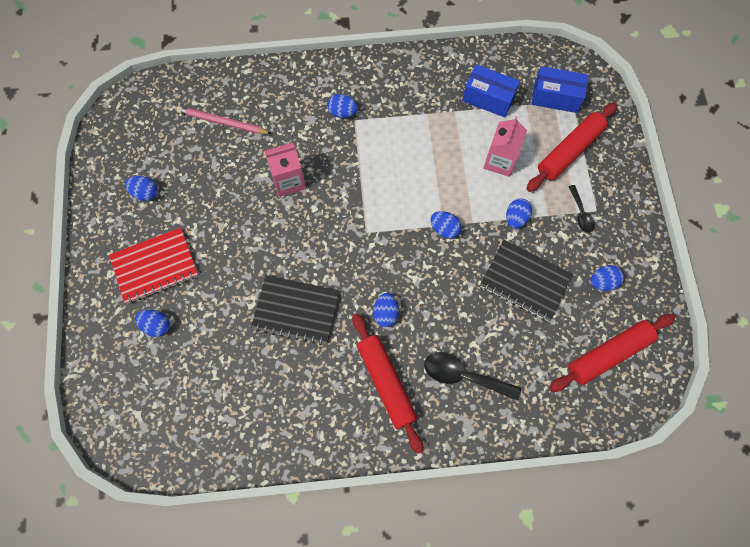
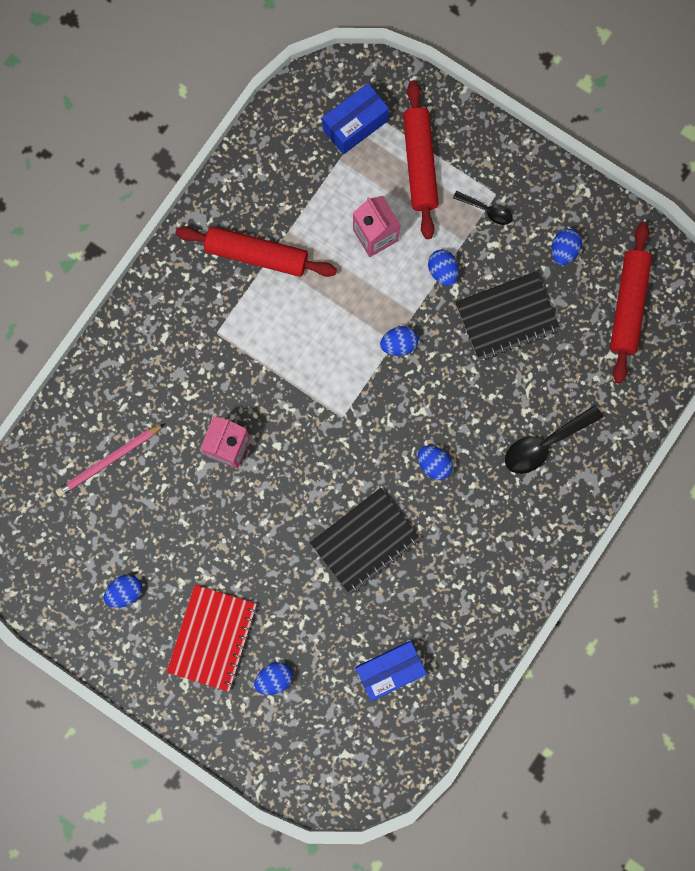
camera: 50 degrees left, 10 degrees up
blue egg [327,94,358,118] -> none
red rolling pin [352,313,423,454] -> red rolling pin moved to [176,226,337,277]
blue box [462,64,520,118] -> blue box moved to [355,641,427,701]

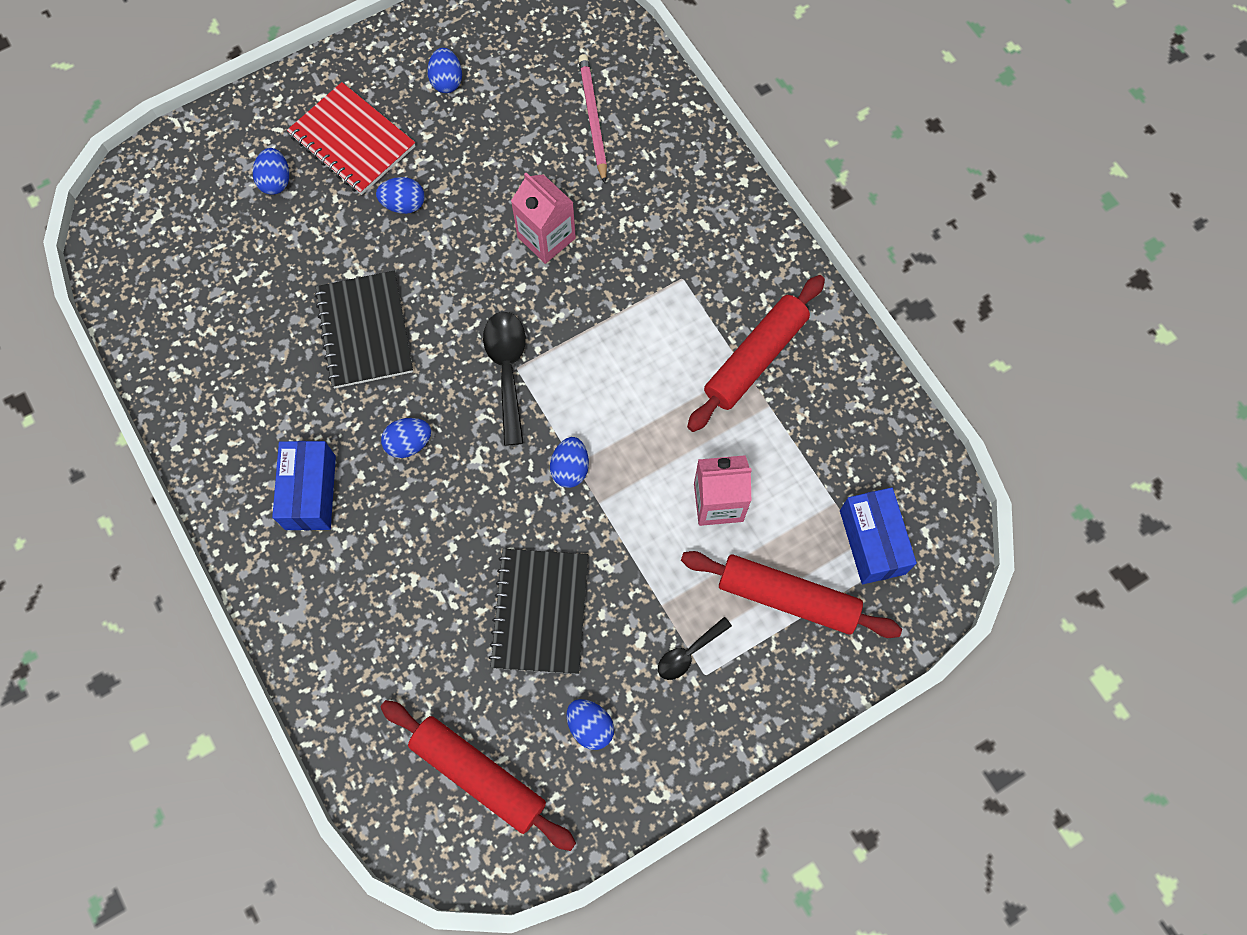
camera: 115 degrees right, 10 degrees down
blue box [355,641,427,701] -> blue box moved to [272,441,336,530]
blue egg [428,249,459,286] -> blue egg moved to [376,177,425,214]
black spoon [505,405,603,474] -> black spoon moved to [483,312,526,446]

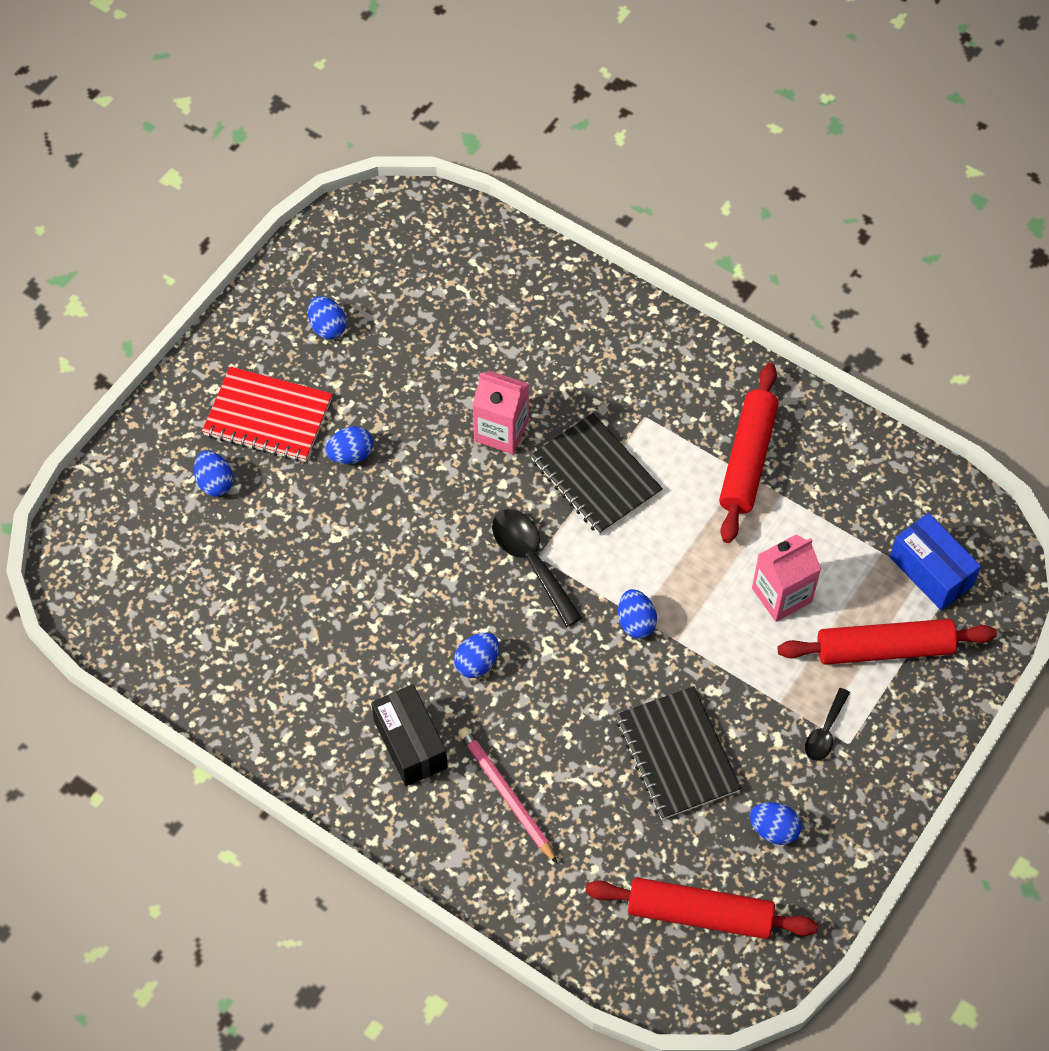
camera: 25 degrees left, 10 degrees down
blue box [272,441,336,530] -> black box [371,684,448,786]
black notebook [314,271,413,388] -> black notebook moved to [531,413,663,535]
pink pencil [578,54,607,183] -> pink pencil moved to [459,727,558,864]

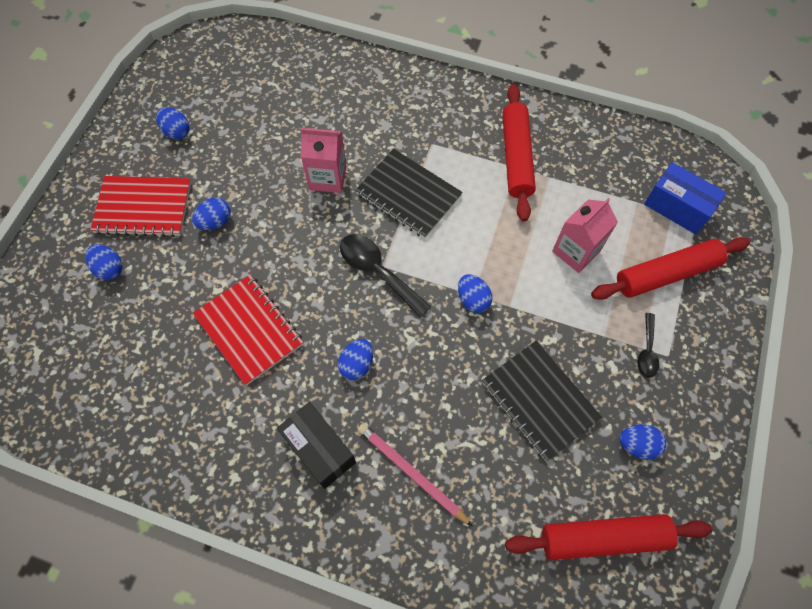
camera: 15 degrees left, 5 degrees up
none -> red notebook [193,275,303,385]

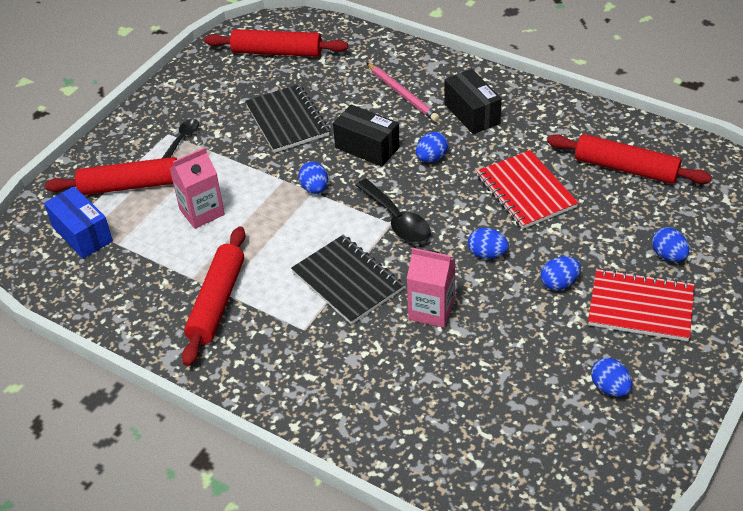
camera: 165 degrees left, 20 degrees down
blue egg [619,424,666,460] -> blue egg moved to [468,228,509,259]
none -> black box [333,104,400,167]
none -> red rolling pin [547,134,712,184]

